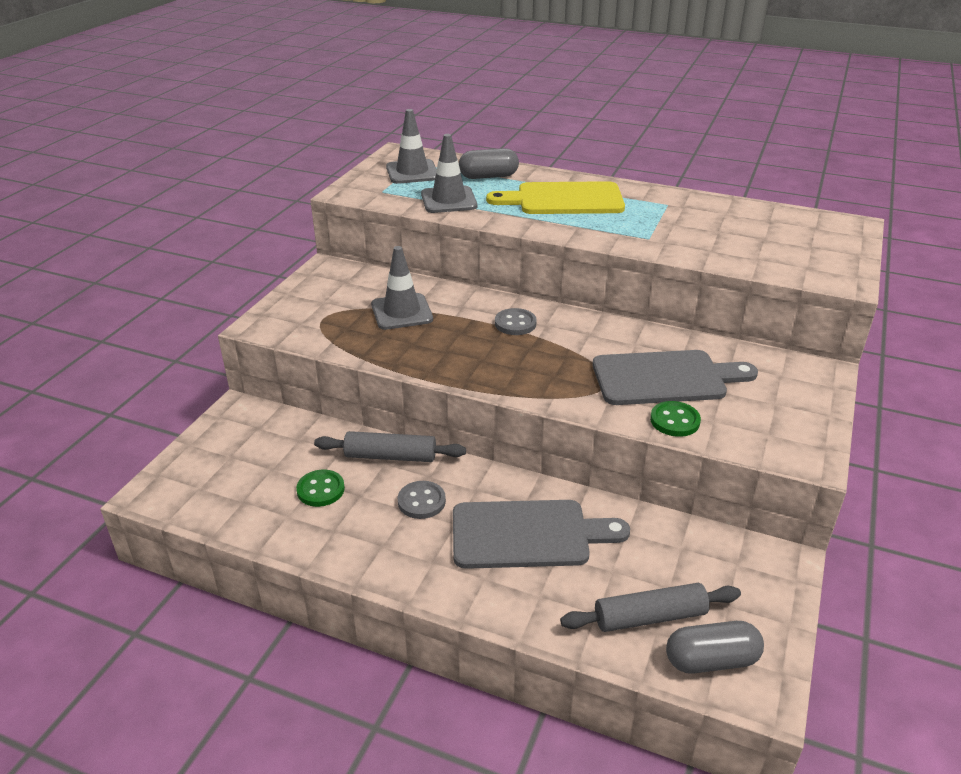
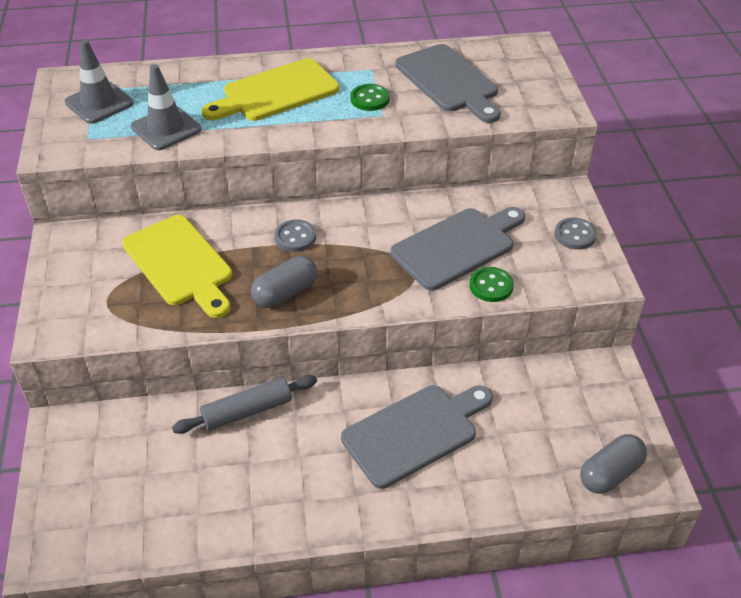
camera: 30 degrees left, 10 degrees up
green button [296,470,345,507] -> green button moved to [350,84,390,111]
grey traffic cone [371,246,433,330] -> yellow cutting board [122,215,232,318]
grey button [398,481,446,519] -> grey button moved to [554,217,597,250]
grey capsule [459,148,519,179] -> grey capsule moved to [251,256,317,308]
grey rolling pin [560,583,741,632] -> none
none -> grey cutting board [395,44,501,123]

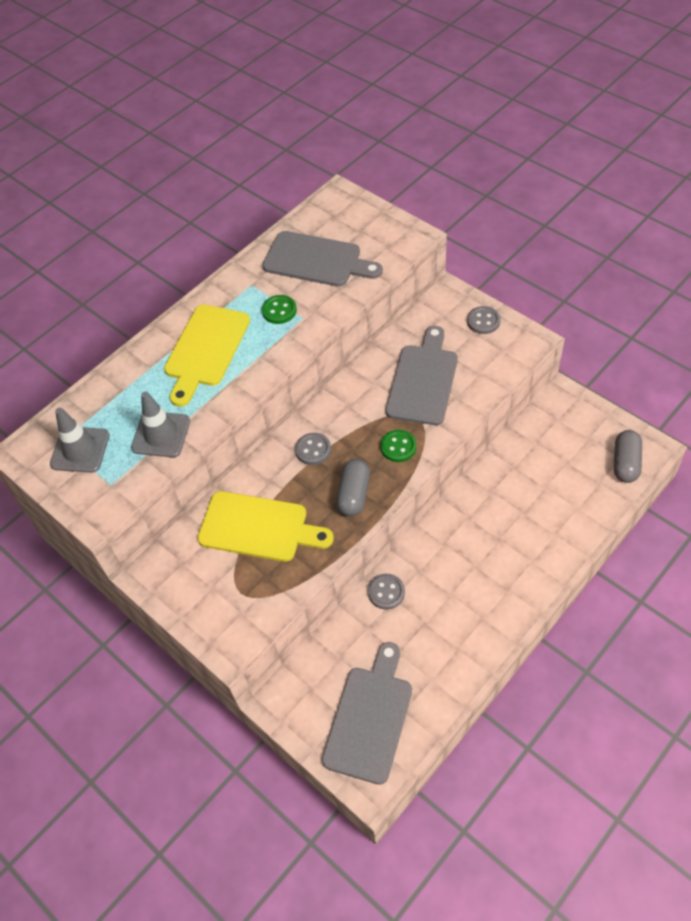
camera: 35 degrees left, 10 degrees up
grey rolling pin [172,375,317,434] -> grey button [368,574,405,609]
grey cutting board [341,385,493,489] -> grey cutting board moved to [322,642,412,785]
green button [469,267,514,302] -> green button moved to [380,430,417,462]

